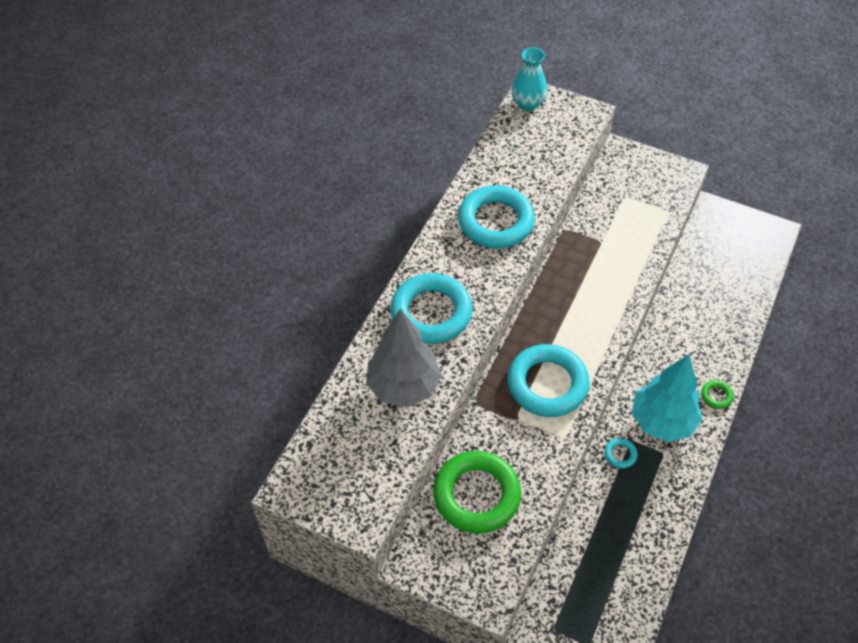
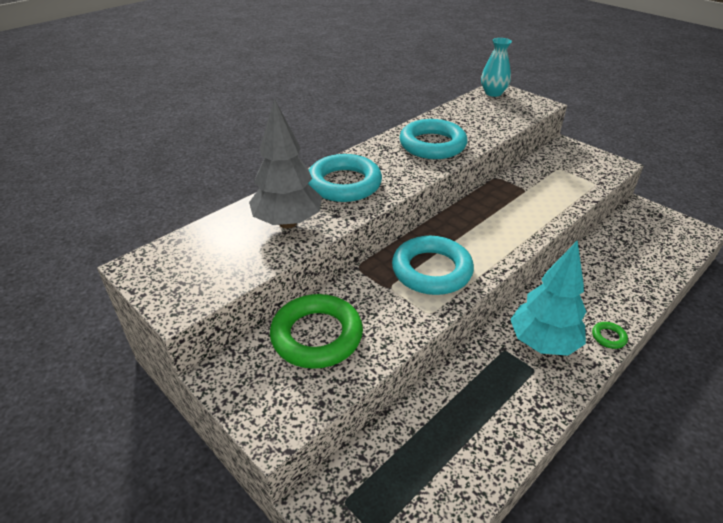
camera: 20 degrees right, 15 degrees down
turquoise ring [604,438,638,469] -> none

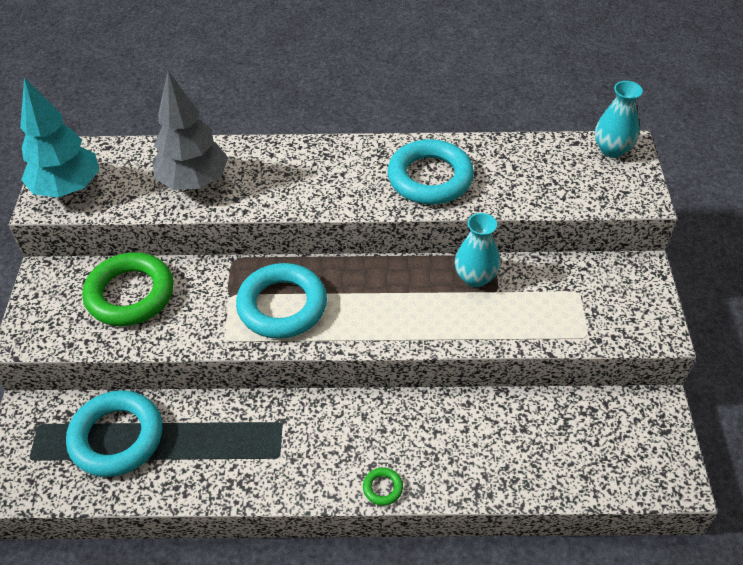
camera: 45 degrees right, 10 degrees up
turquoise ring [308,154,382,202] -> turquoise ring moved to [66,390,162,477]
turquoise tree [510,240,586,356] -> turquoise tree moved to [20,78,99,198]
none -> turquoise vase [455,213,500,287]

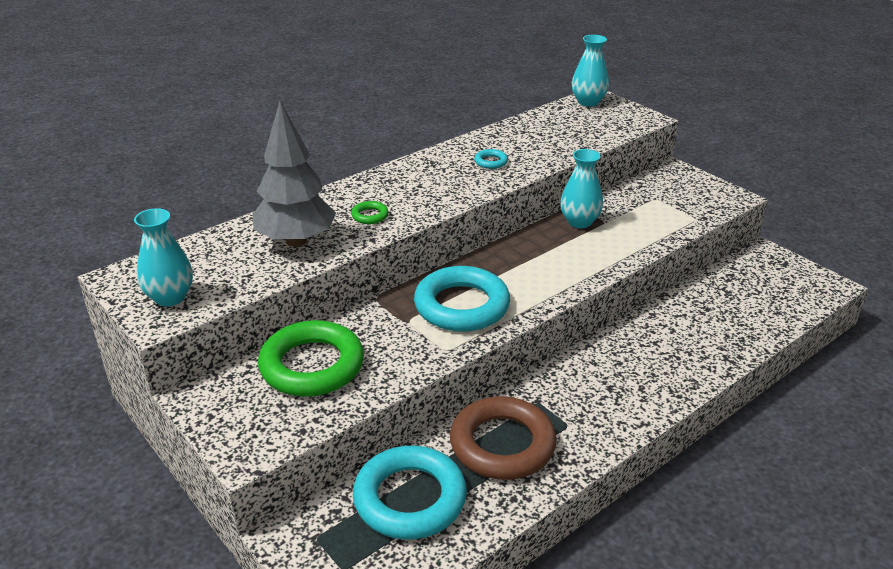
camera: 40 degrees left, 15 degrees down
turquoise tree [20,78,99,198] -> turquoise vase [134,208,193,306]
green ring [363,467,403,506] -> green ring moved to [351,201,389,224]
turquoise ring [387,139,474,205] -> turquoise ring [474,149,508,169], size x0.41
none -> brown ring [450,396,557,480]

